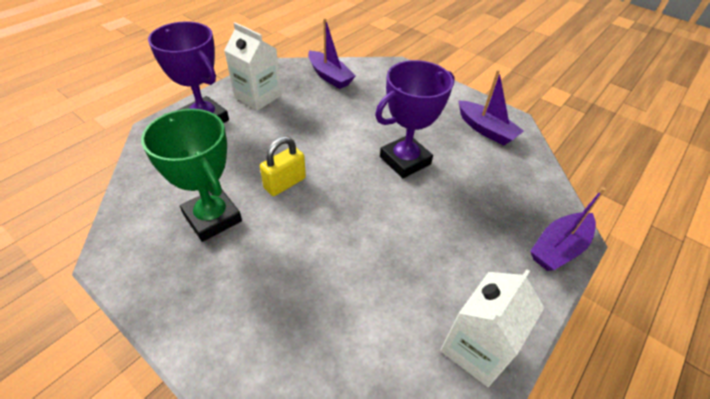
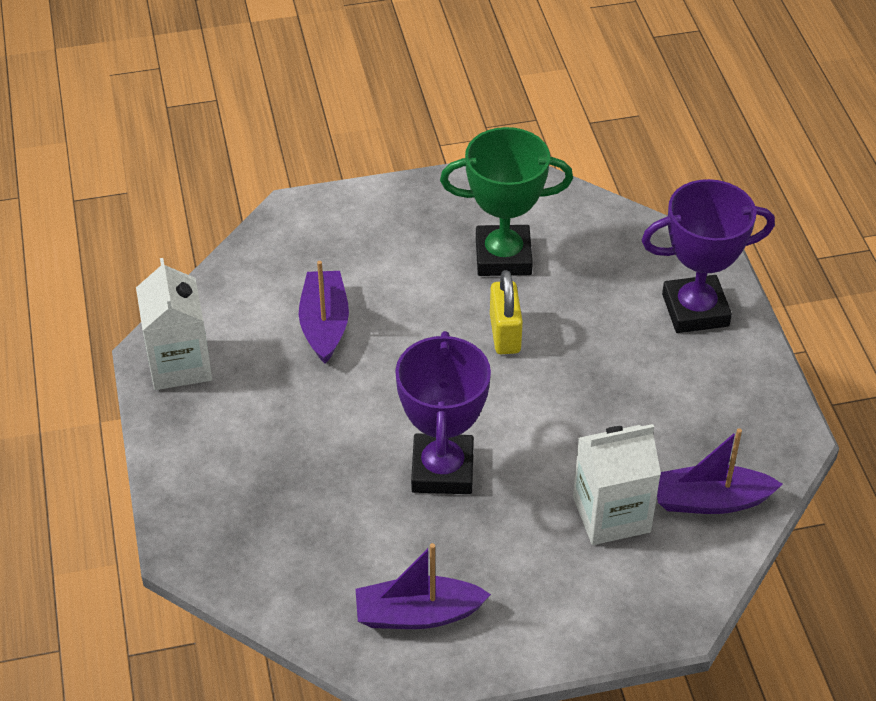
camera: 130 degrees right, 0 degrees up
white carton [224,22,281,111] -> white carton moved to [573,424,661,545]
purple boat [530,187,606,271] -> purple boat moved to [299,261,349,364]

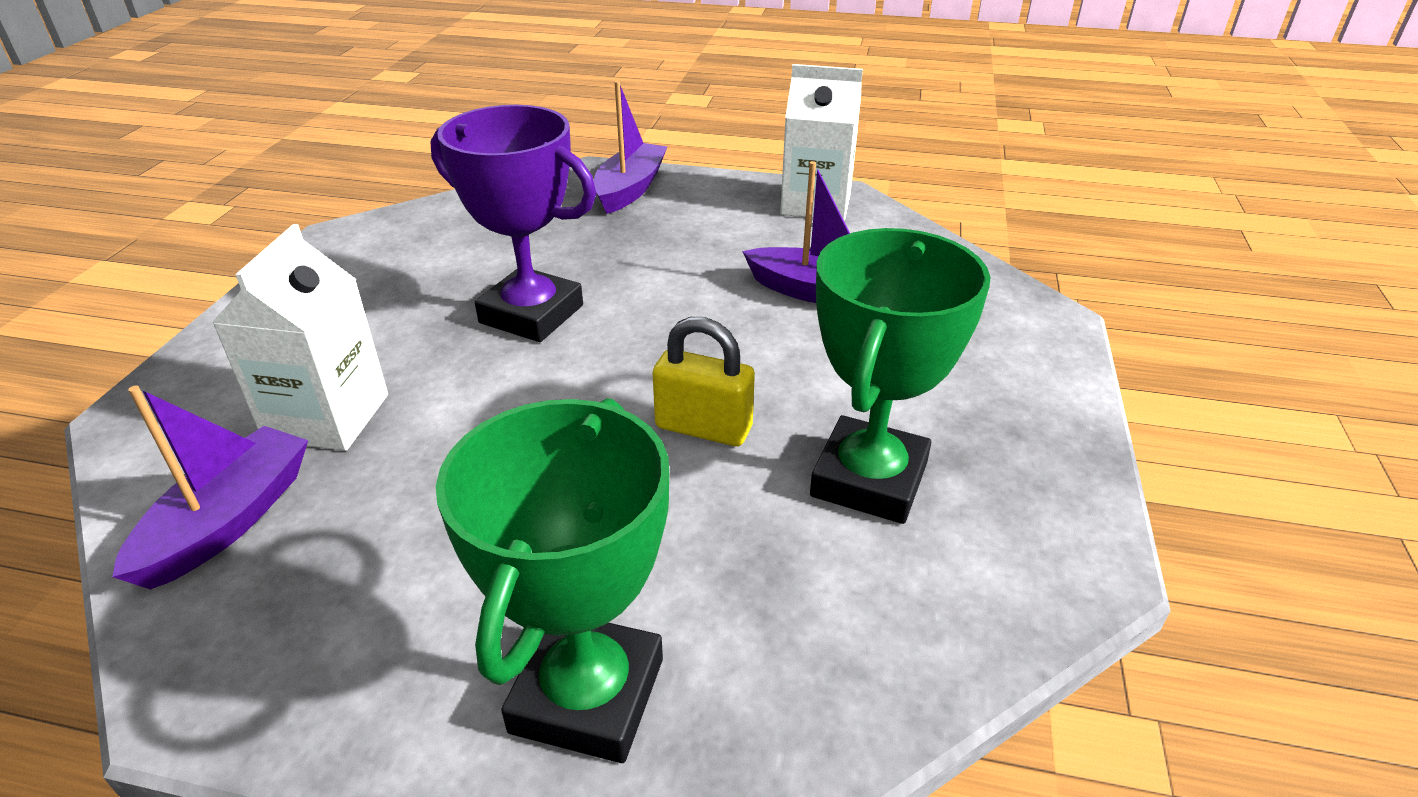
camera: 115 degrees right, 10 degrees down
purple boat [356,543,491,629] -> purple boat moved to [594,81,668,214]
purple trophy [642,179,775,333] -> green trophy [436,398,669,763]

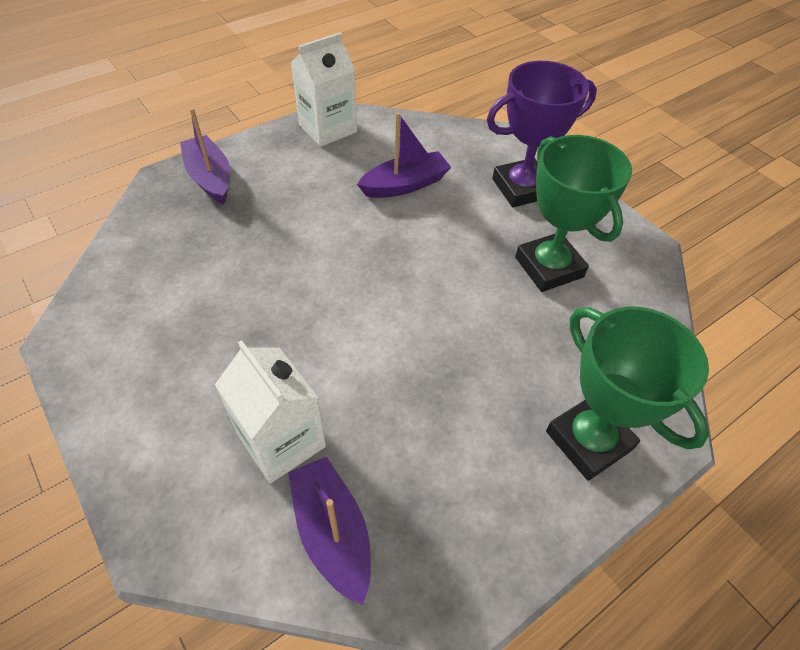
camera: 50 degrees left, 15 degrees up
purple trophy [430,105,596,342] -> purple trophy moved to [487,61,597,207]
yellow padlock [653,317,755,446] -> none

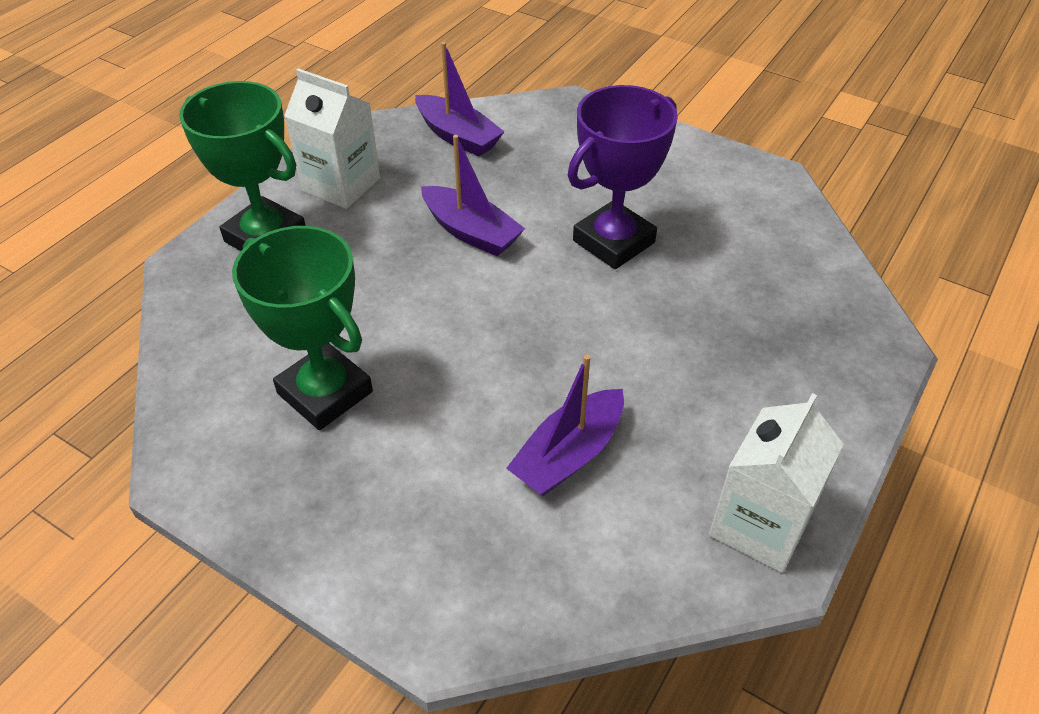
camera: 160 degrees right, 5 degrees down
purple boat [180,108,231,204] -> purple boat moved to [421,135,525,256]
white carton [215,340,326,483] -> white carton moved to [284,68,380,209]
purple trophy [487,61,597,207] -> purple trophy moved to [568,85,678,269]

